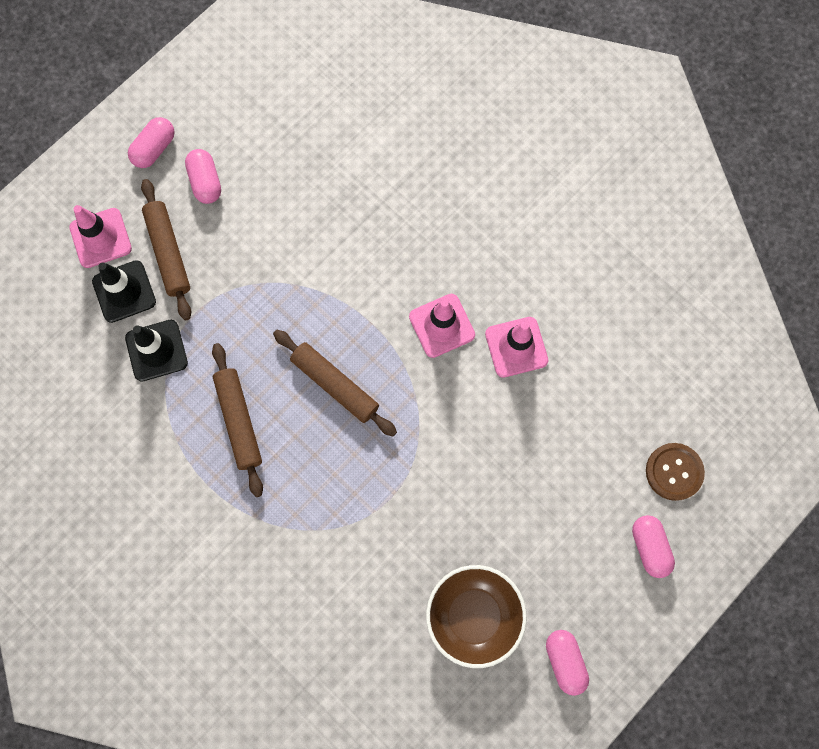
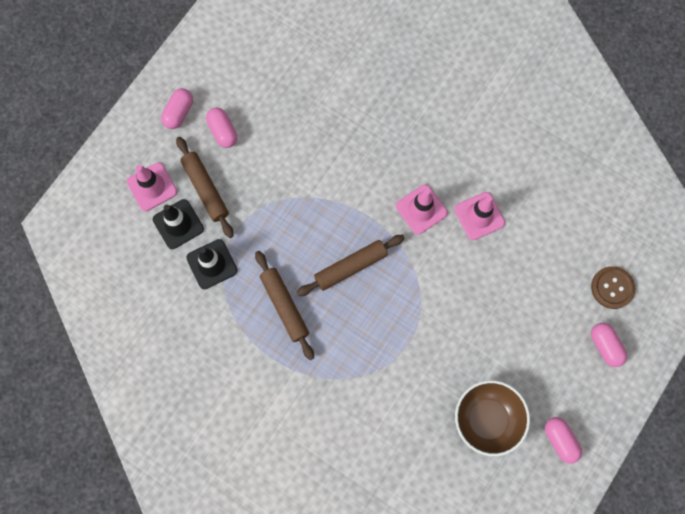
camera: 10 degrees left, 0 degrees up
brown rolling pin [273,330,397,436] -> brown rolling pin turned 60 degrees counterclockwise [297,235,405,296]

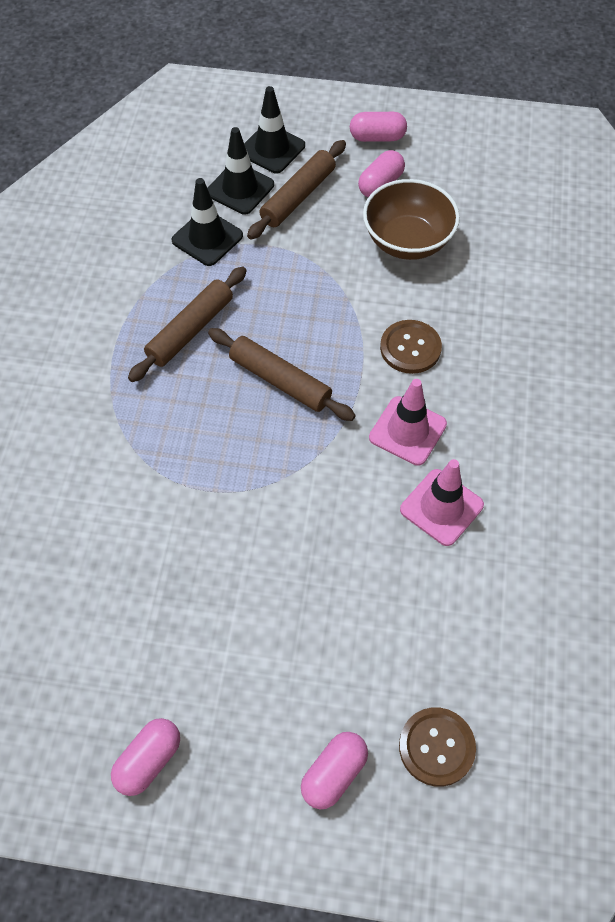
camera: 65 degrees right, 15 degrees down
pink traffic cone [127,162,177,211] -> black traffic cone [244,86,305,173]
brown bowl [455,380,530,456] -> brown bowl moved to [363,179,460,260]
none -> brown button [380,320,442,374]

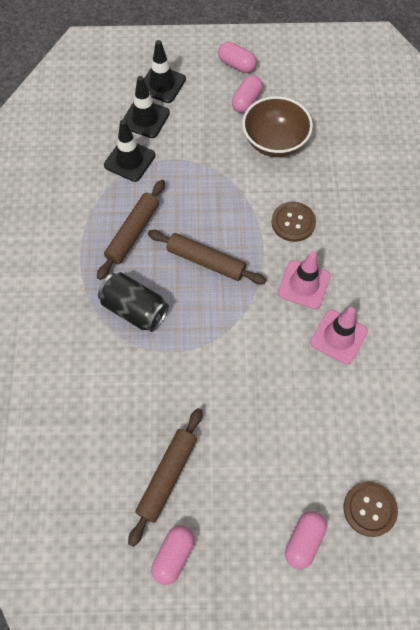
camera: 10 degrees left, 5 degrees up
brown rolling pin [247,140,346,239] -> brown rolling pin moved to [128,408,203,547]
pink capsule [350,112,407,142] -> pink capsule turned 45 degrees clockwise [218,42,257,73]
none -> black can [98,272,169,332]

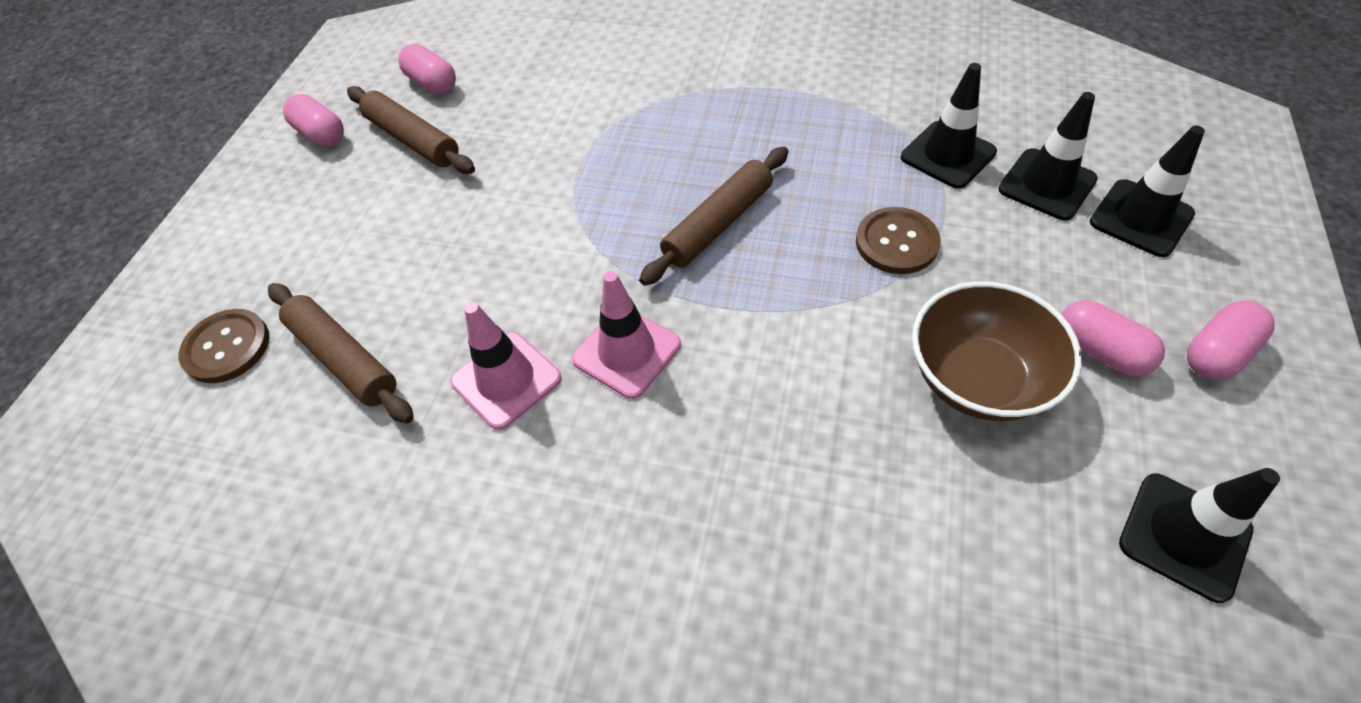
camera: 110 degrees right, 10 degrees down
brown rolling pin [97,180,165,280] -> brown rolling pin moved to [268,283,414,423]
black can [98,272,169,332] -> none
brown button [272,202,316,242] -> brown button moved to [856,207,940,274]
pink capsule [285,511,327,569] -> pink capsule moved to [398,44,456,95]
none -> black traffic cone [1119,468,1280,603]

